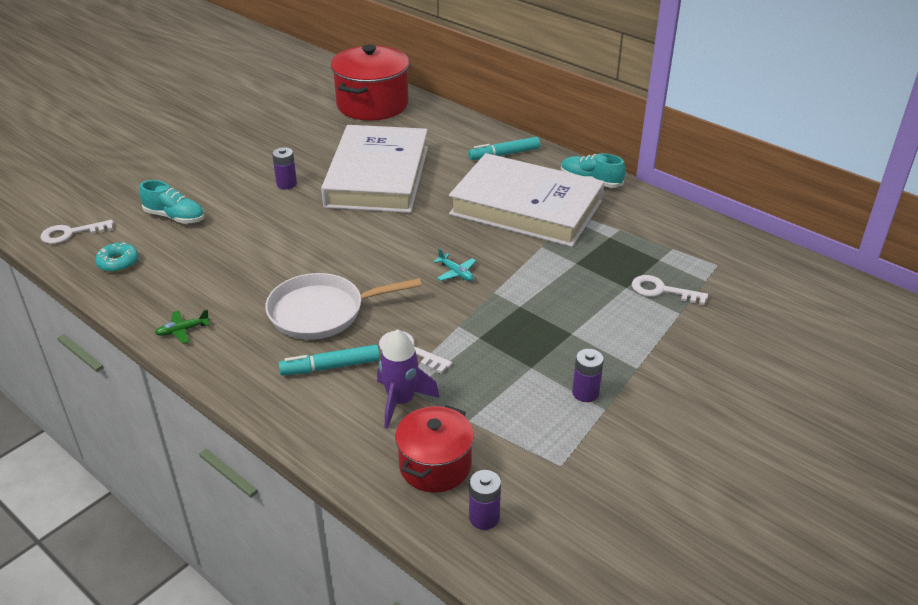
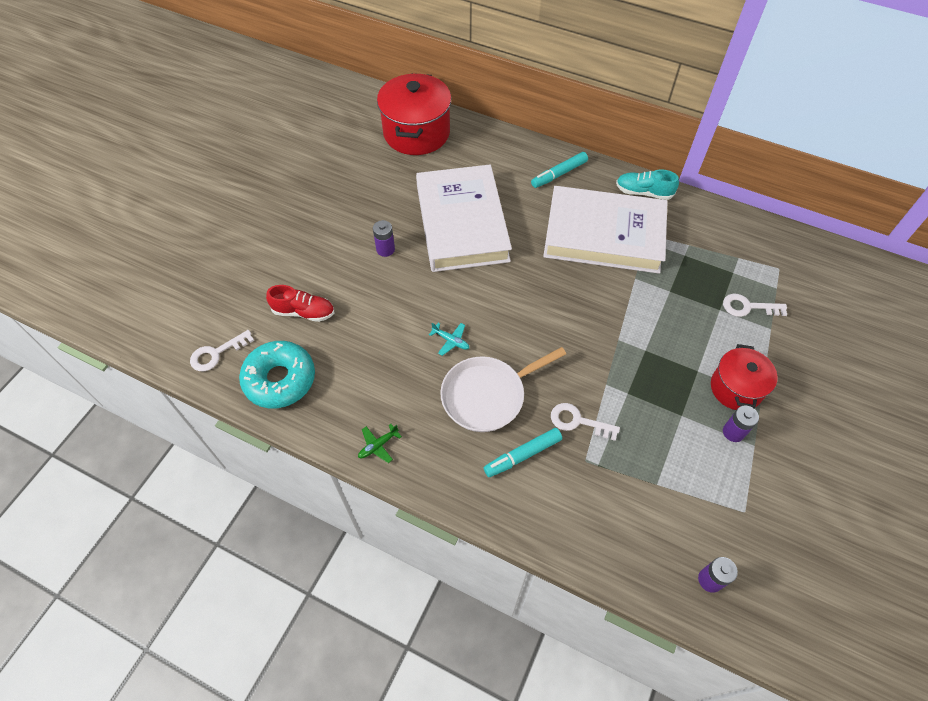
camera: 15 degrees left, 20 degrees up
turquoise donut [95,242,139,273] -> turquoise donut [239,341,315,408], size x1.92
turquoise shoe [139,180,205,224] -> red shoe [266,285,334,322]
purple rocket [377,329,440,429] -> none
red pot [395,405,474,493] -> red pot moved to [711,344,777,410]
turquoise plane [433,248,476,281] -> turquoise plane moved to [429,323,469,356]

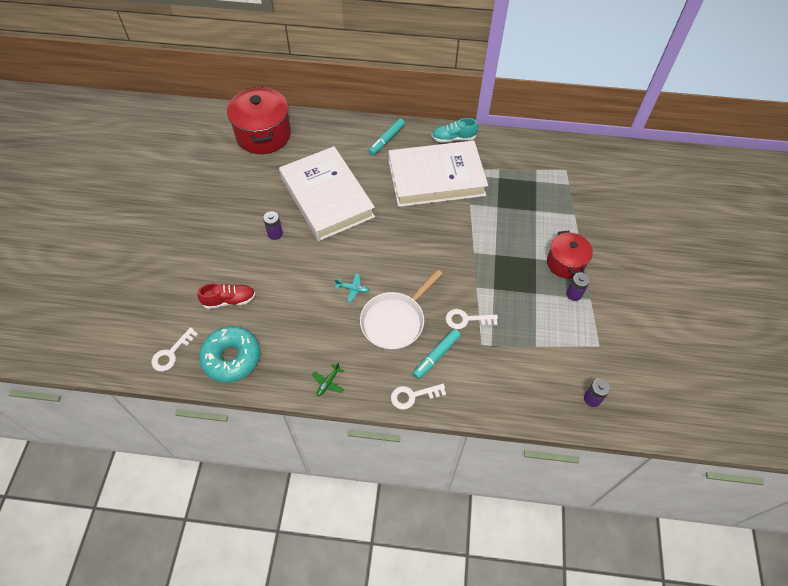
camera: 20 degrees left, 0 degrees up
white key [723,294,787,317] -> white key moved to [391,384,446,410]

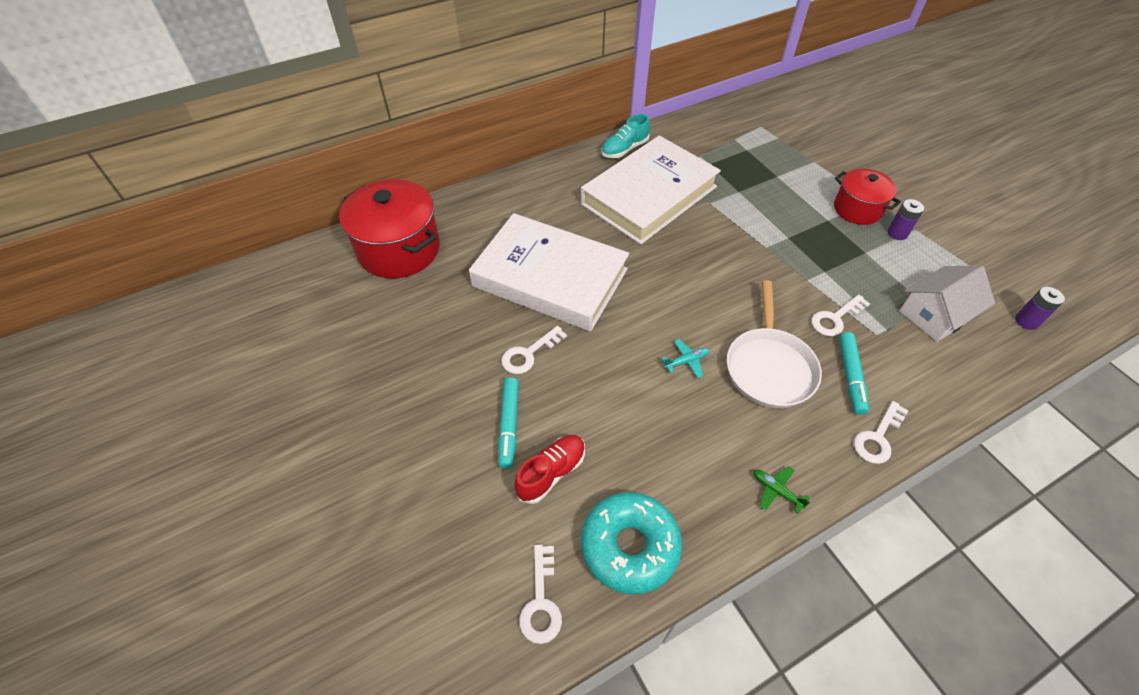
camera: 35 degrees left, 5 degrees down
purple battery [263,211,283,240] -> white key [501,326,567,374]
green plane [312,363,344,396] -> green plane turned 135 degrees clockwise [754,466,810,514]
turquoise marker [368,119,405,156] -> turquoise marker moved to [498,378,519,469]
none -> white house [899,266,995,342]

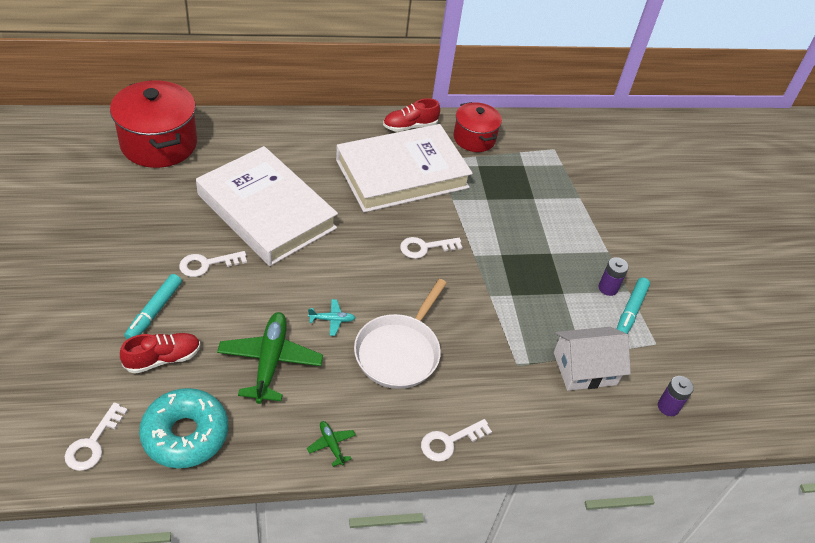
camera: 15 degrees right, 5 degrees down
turquoise shoe [601,114,650,158] -> red shoe [383,98,440,132]
white key [811,294,870,336] -> white key moved to [400,237,463,259]
red pot [834,168,901,225] -> red pot moved to [454,102,502,152]
turquoise marker [839,332,869,415] -> turquoise marker moved to [617,278,650,334]
none -> green plane [217,312,323,404]

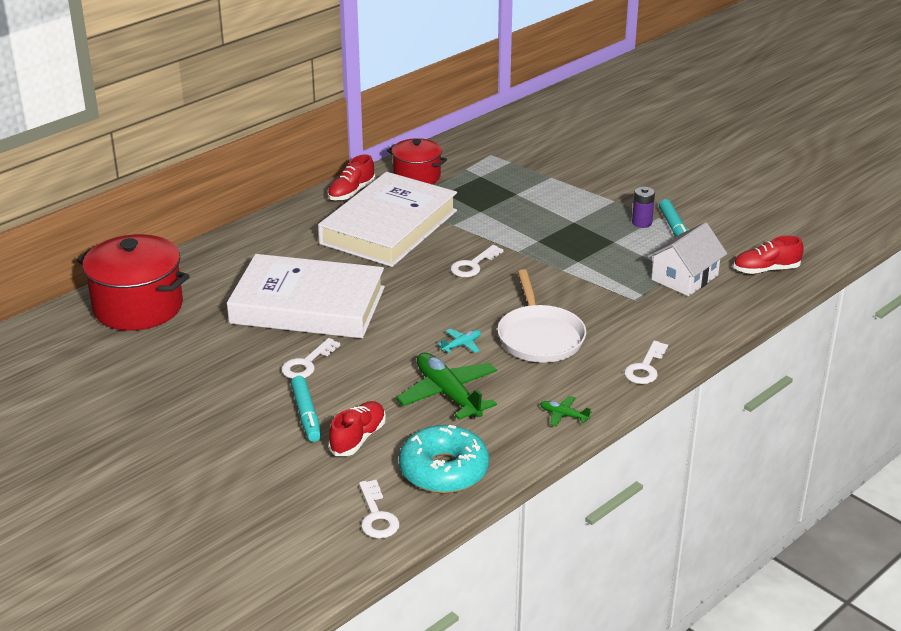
camera: 30 degrees left, 15 degrees down
purple battery [658,376,694,416] -> red shoe [733,236,804,274]

